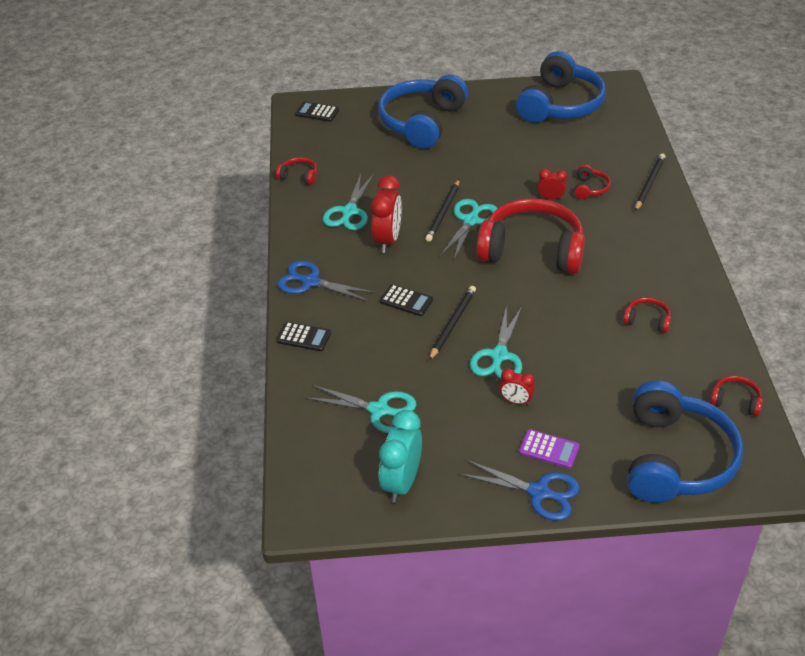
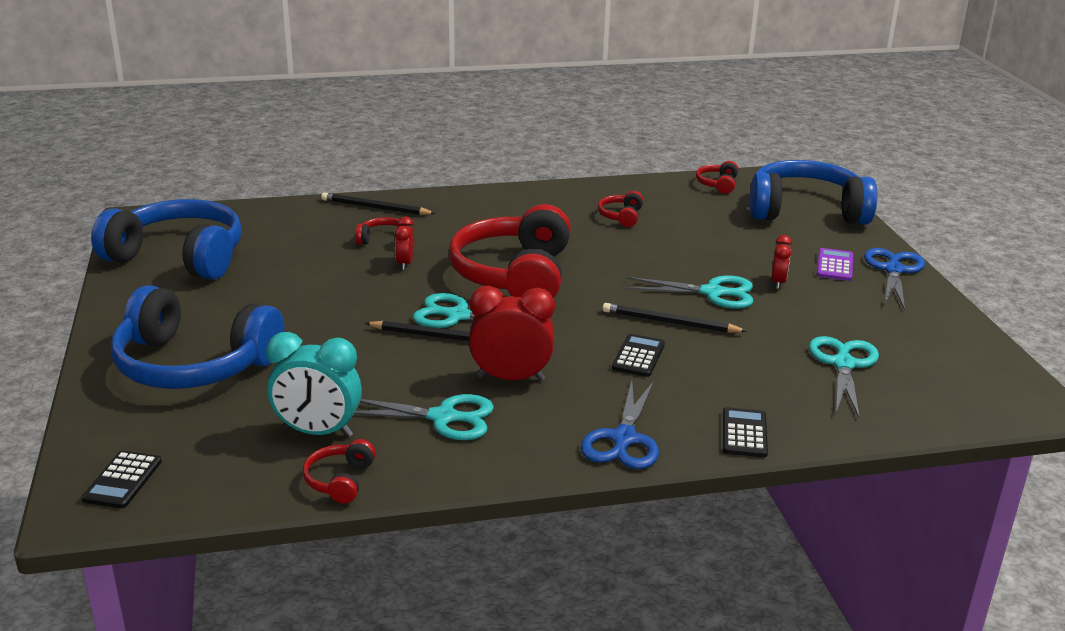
camera: 100 degrees left, 15 degrees down
turquoise clock [379,410,422,503] -> turquoise clock moved to [266,332,362,437]

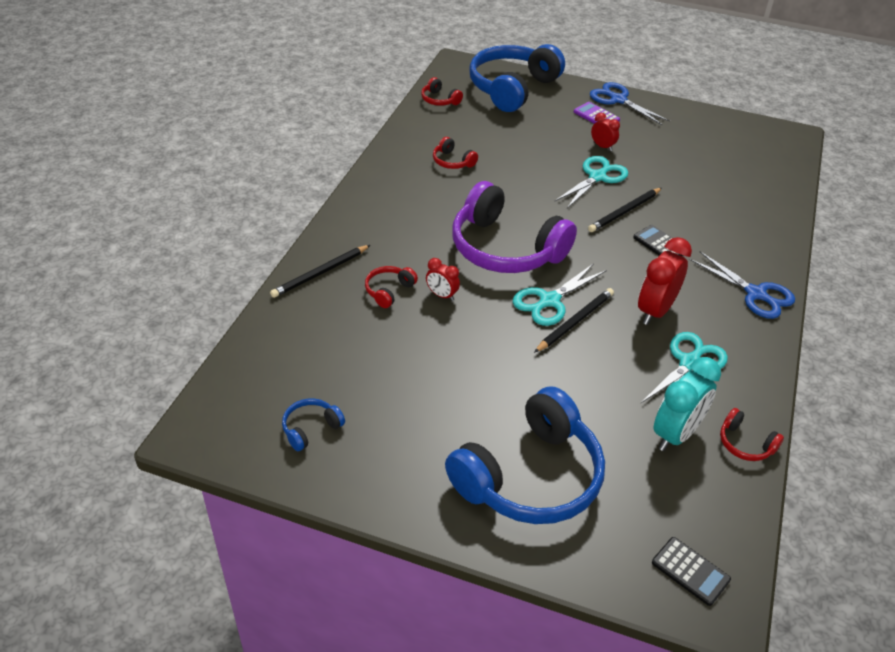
camera: 60 degrees left, 15 degrees up
blue headphones [91,199,242,280] -> blue headphones [282,398,345,451], size x0.41
red headphones [449,204,571,298] -> purple headphones [452,181,577,273]
black calculator [723,407,768,457] -> none
turquoise scissors [809,336,879,417] -> none

